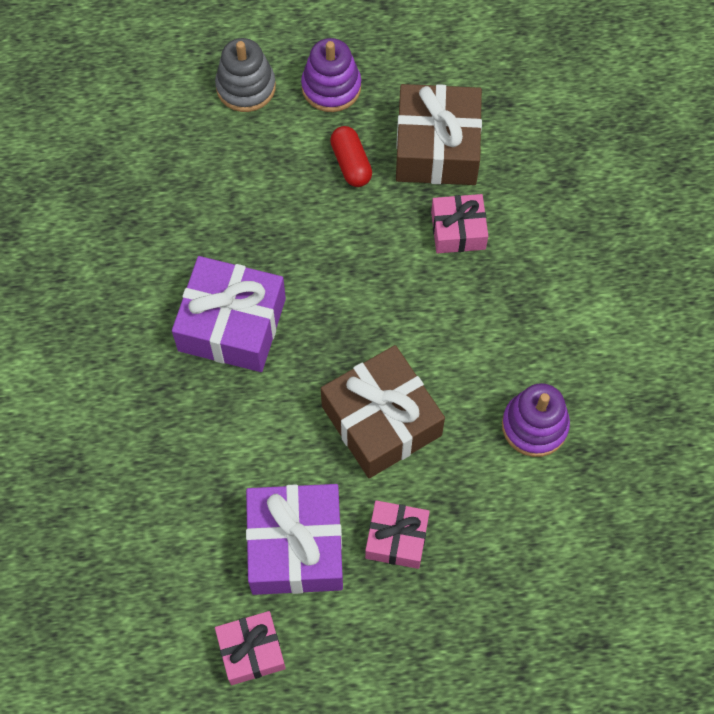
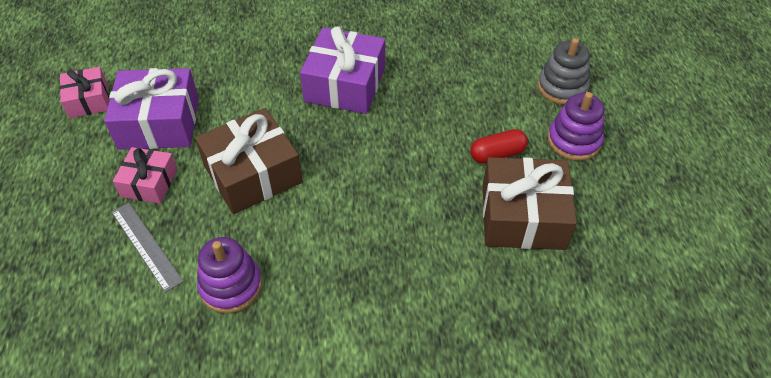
camera: 90 degrees right, 15 degrees down
pink gift [431,194,488,253] -> none
none -> grey ruler [112,203,184,293]

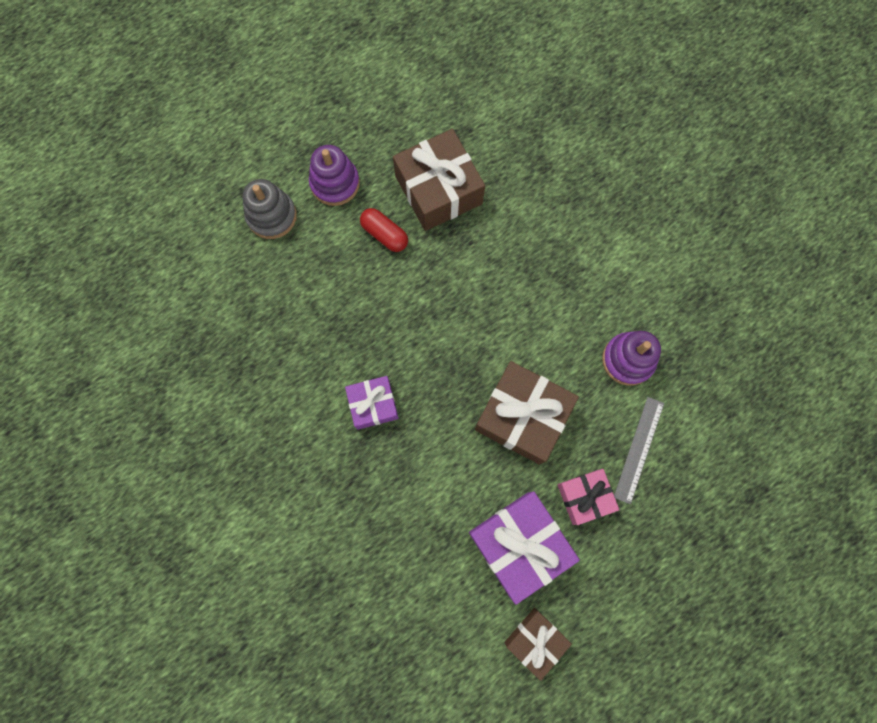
camera: 120 degrees left, 25 degrees up
pink gift [60,67,109,118] -> brown gift [504,608,572,681]
purple gift [300,26,385,114] -> purple gift [345,376,399,430], size x0.58

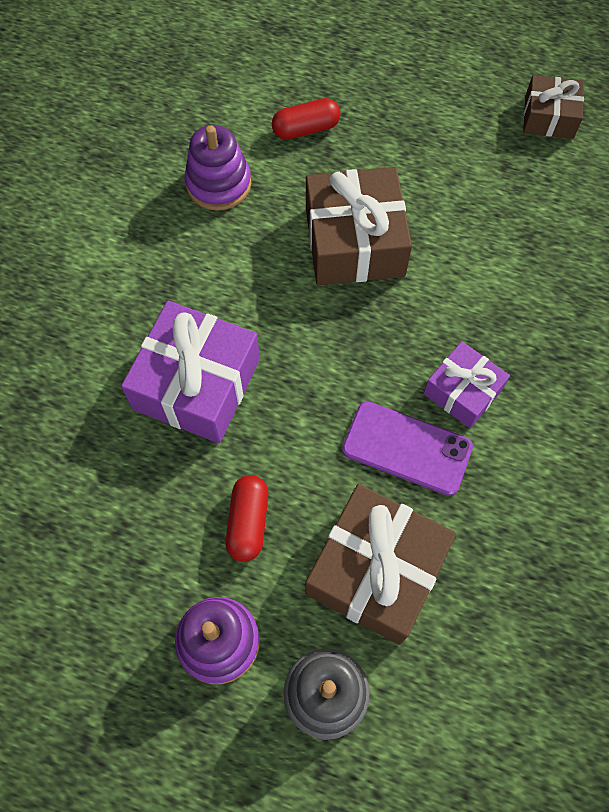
camera: 125 degrees left, 10 degrees down
brown gift [393,129,485,231] -> brown gift moved to [306,484,456,645]
purple gift [469,491,580,605] -> purple gift moved to [121,301,260,443]
pink gift [558,469,619,525] -> none
grey ruler [614,397,664,504] -> red capsule [272,98,341,140]
none -> purple phone [342,401,473,496]

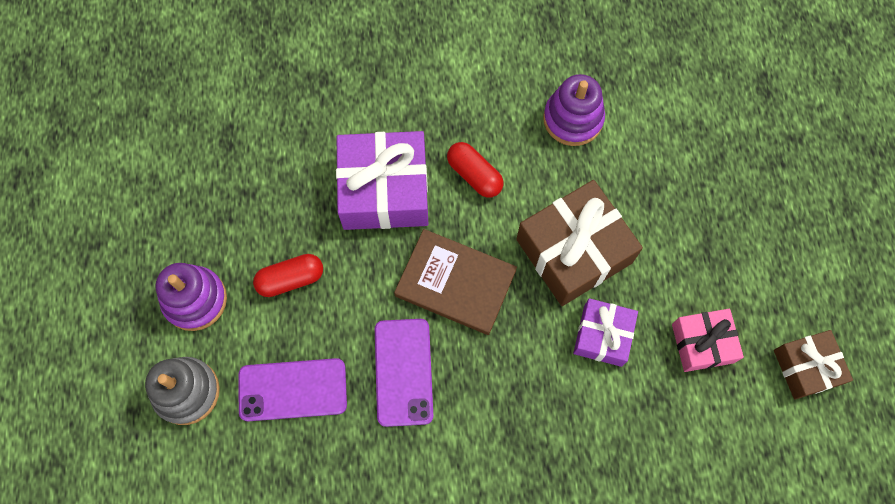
camera: 65 degrees right, 5 degrees up
red capsule [272,98,341,140] -> red capsule moved to [447,142,503,198]
brown gift [306,484,456,645] -> purple phone [238,358,347,421]
purple gift [423,341,510,428] -> purple gift moved to [573,298,638,367]
none -> brown book [394,229,517,335]
none -> pink gift [672,309,744,372]

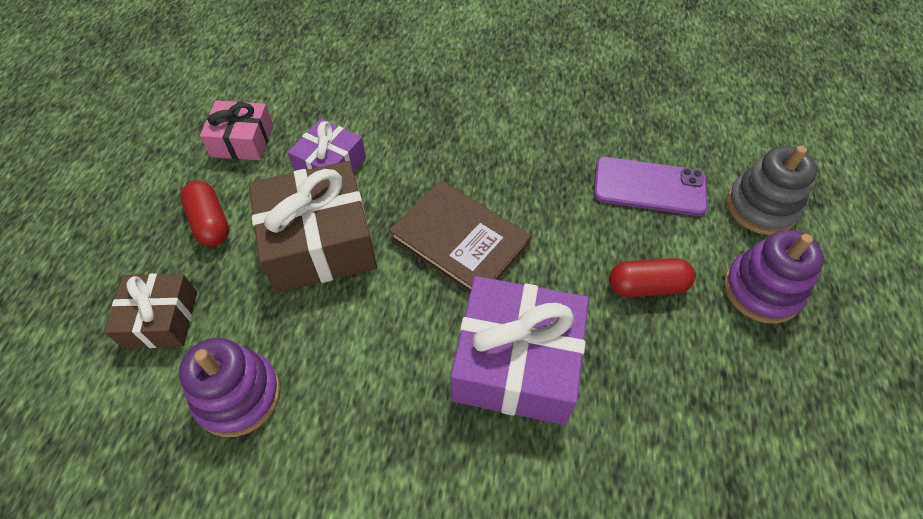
camera: 165 degrees left, 15 degrees down
purple phone [375,319,433,427] -> none
red capsule [447,142,503,198] -> red capsule moved to [180,181,229,246]
brown gift [774,330,853,400] -> brown gift moved to [104,273,197,348]

